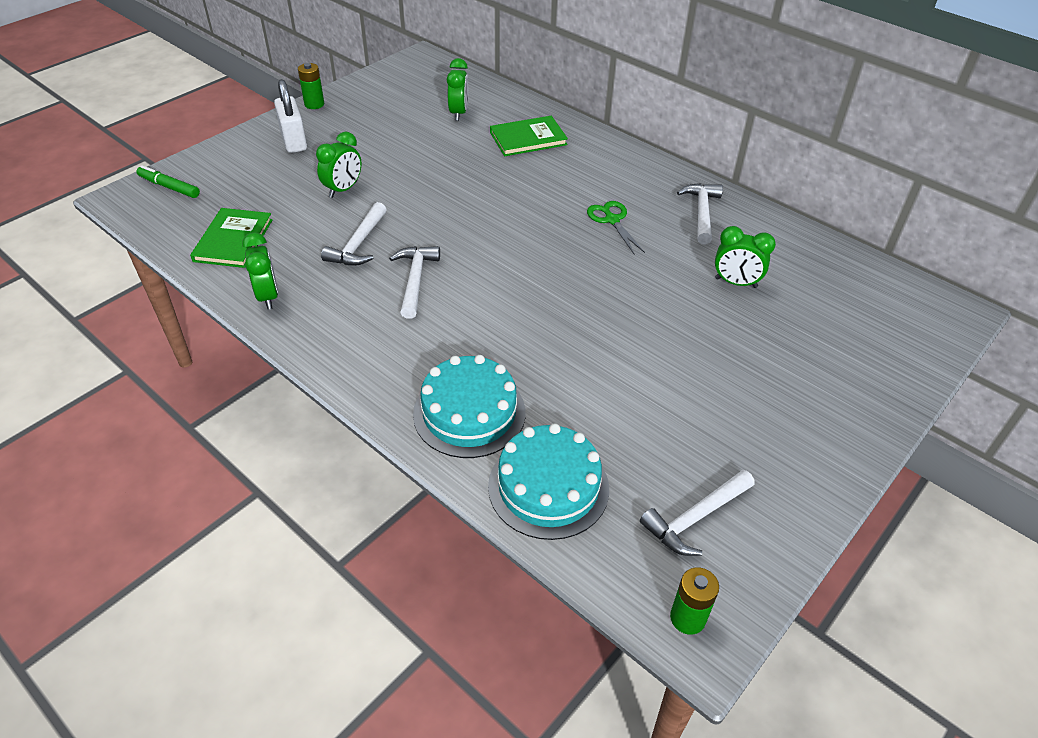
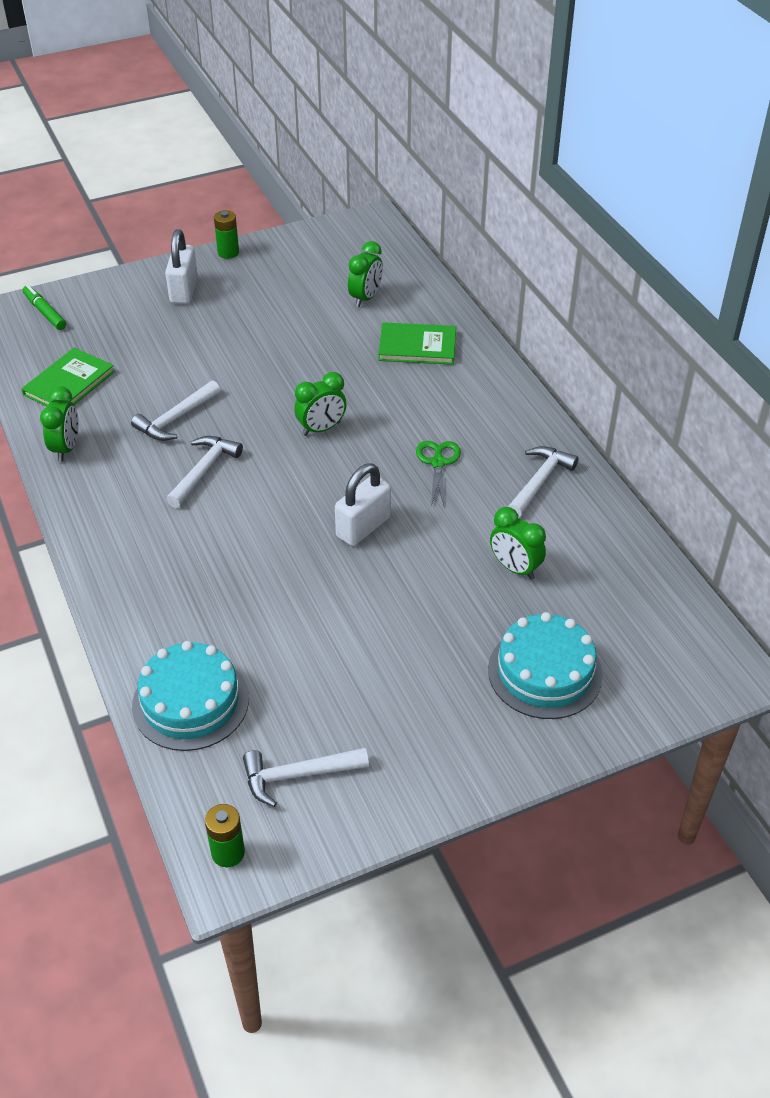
camera: 25 degrees right, 0 degrees up
green clock [316,132,362,198] -> green clock moved to [294,372,347,436]
turquoise cake [413,355,526,458] -> turquoise cake moved to [488,612,603,719]
none -> white padlock [335,463,391,546]

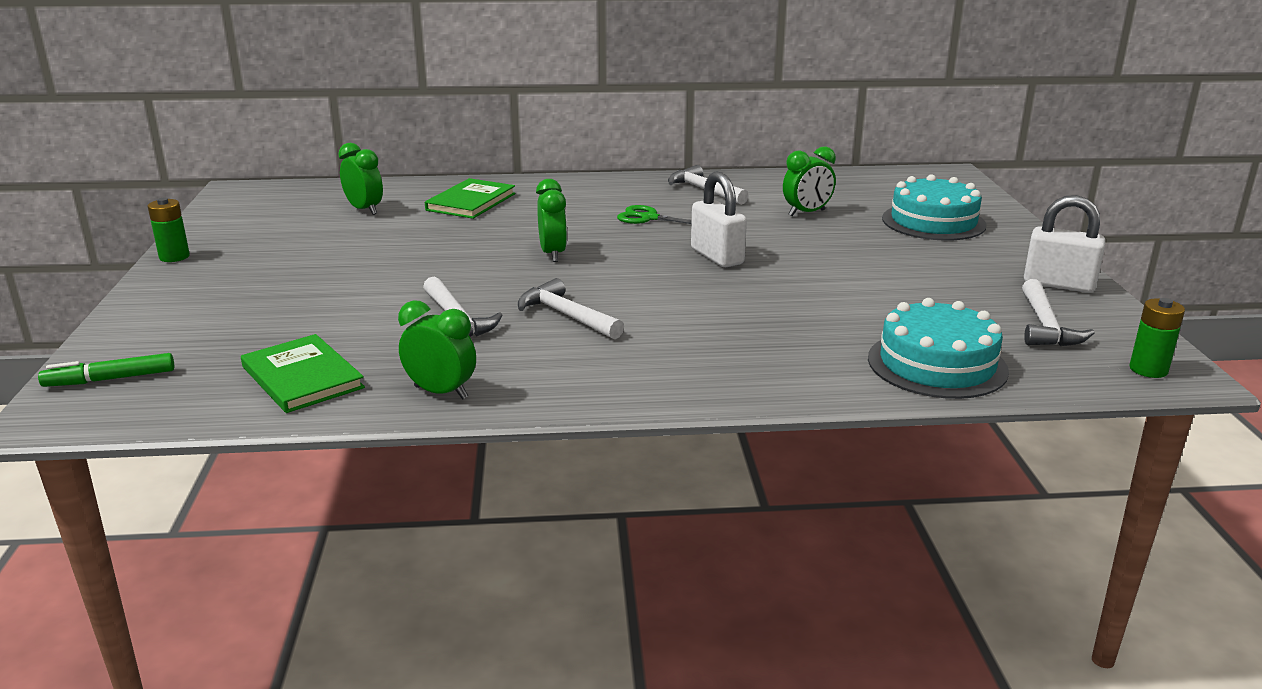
camera: 70 degrees left, 20 degrees down
white padlock [165,229,198,304] -> white padlock moved to [1024,195,1105,293]

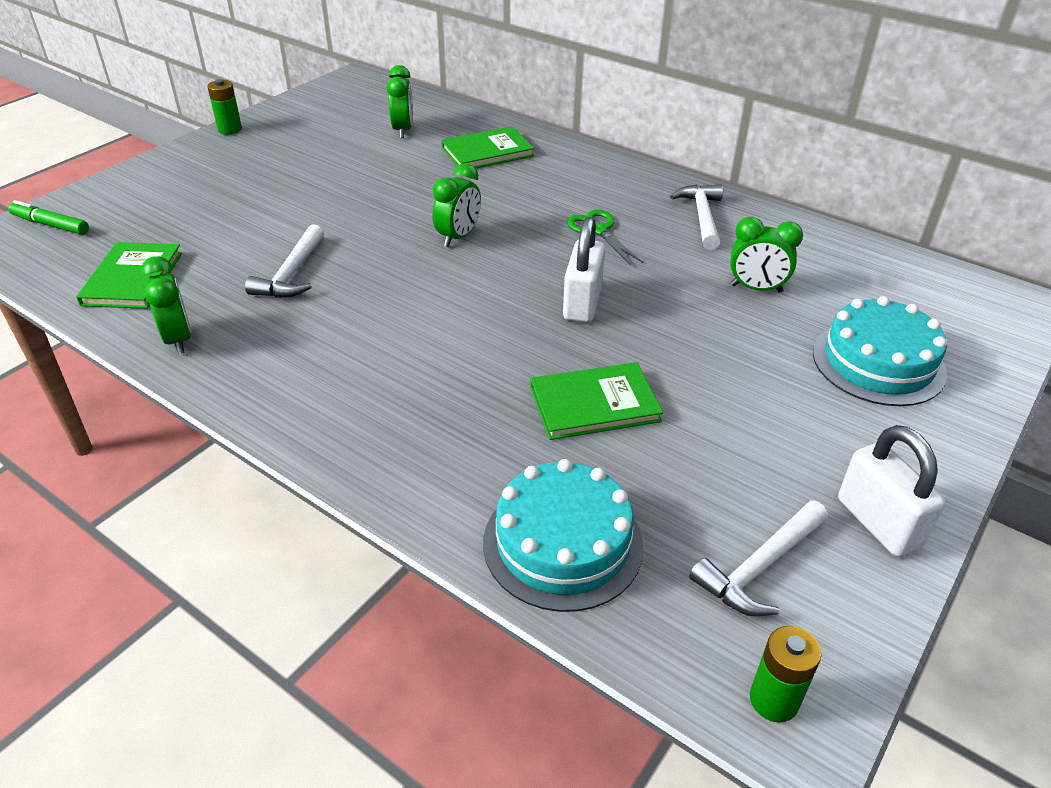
camera: 40 degrees right, 15 degrees up
white hammer [518,278,624,339] -> none
none -> green book [530,362,663,440]

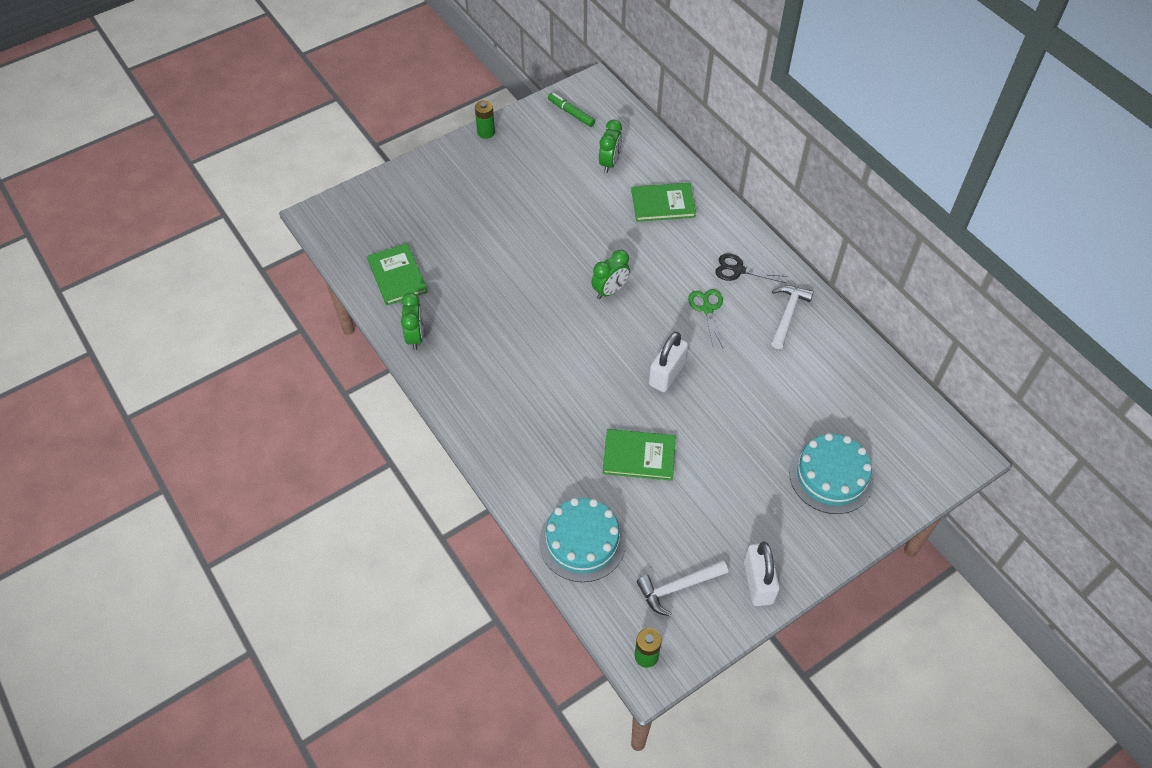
camera: 20 degrees right, 15 degrees up
green marker [8,200,89,235] -> green marker moved to [548,93,595,127]
green book [76,242,182,309] -> green book turned 45 degrees counterclockwise [367,243,428,305]
white hammer [245,224,324,298] -> none
green clock [730,217,803,293] -> none
none -> black scissors [715,253,788,283]

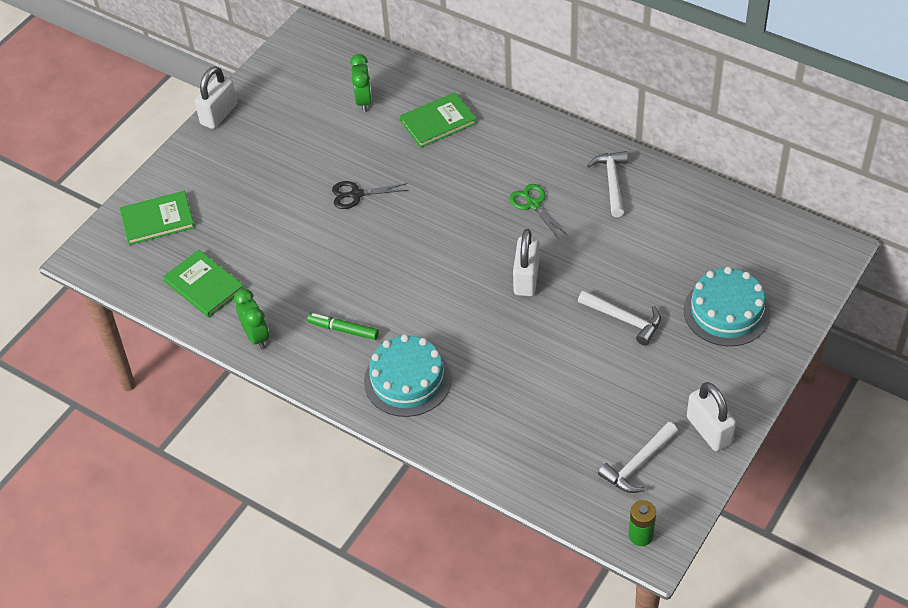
camera: 20 degrees left, 5 degrees down
green battery [475,100,495,139] -> white padlock [195,66,237,129]
turquoise cake [539,498,626,582] -> turquoise cake moved to [364,334,451,417]
green marker [548,93,595,127] -> green marker moved to [307,313,379,340]
green clock [591,250,630,299] -> none
green book [603,429,676,481] -> green book moved to [120,191,195,245]
black scissors [715,253,788,283] -> black scissors moved to [332,181,409,209]
none -> white hammer [578,290,661,345]

